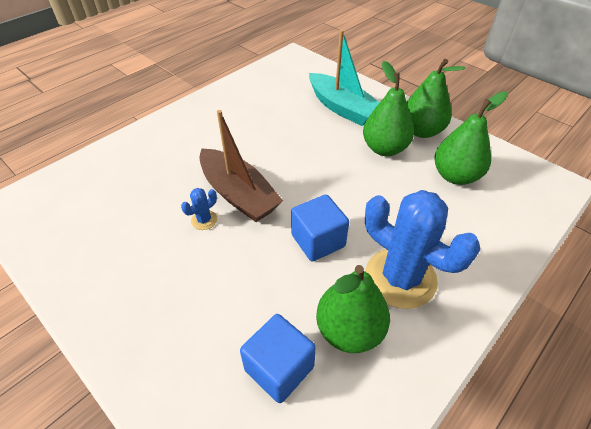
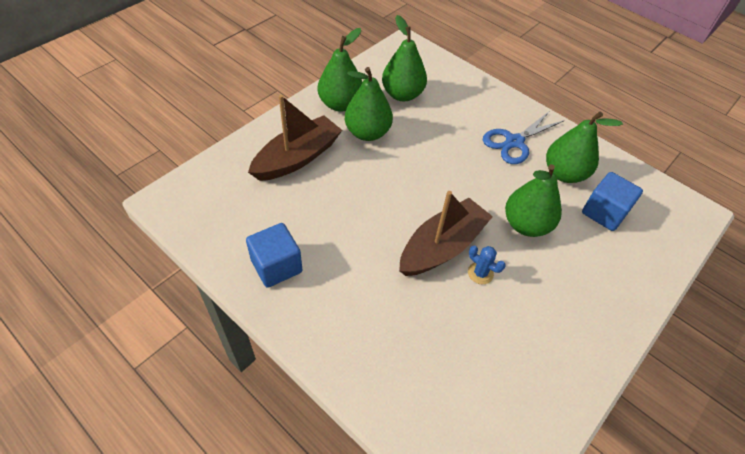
camera: 95 degrees left, 5 degrees up
blue cube [291,194,349,262] -> blue cube moved to [246,223,302,288]
turquoise boat [309,30,380,126] -> brown boat [248,95,342,181]
blue cactus [365,190,481,309] -> blue scissors [483,111,563,164]
none -> green pear [505,164,562,237]

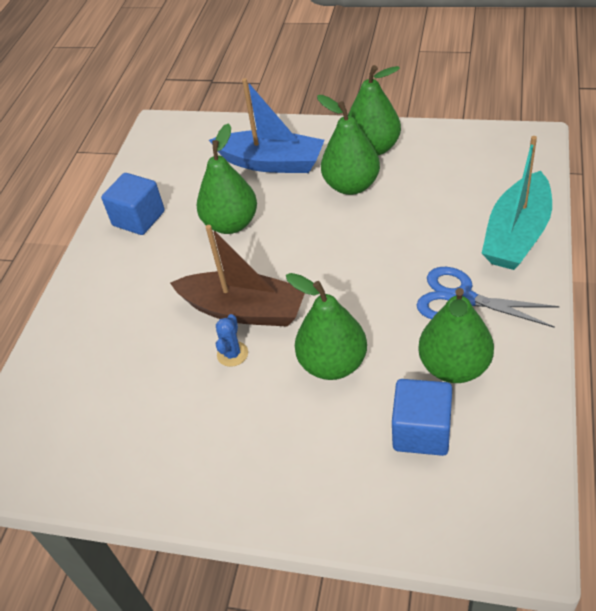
camera: 70 degrees right, 5 degrees down
brown boat [248,95,342,181] -> blue boat [209,78,325,173]
green pear [382,15,427,101] -> green pear moved to [197,123,257,234]
none -> turquoise boat [482,136,552,270]

